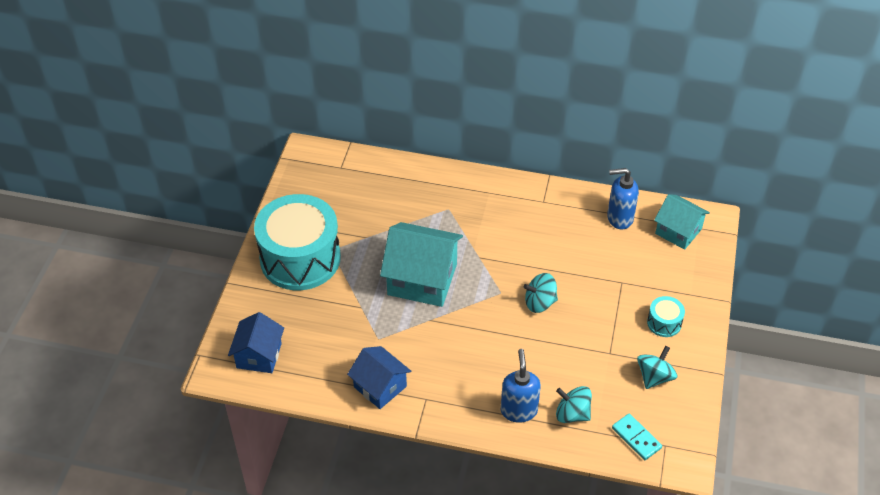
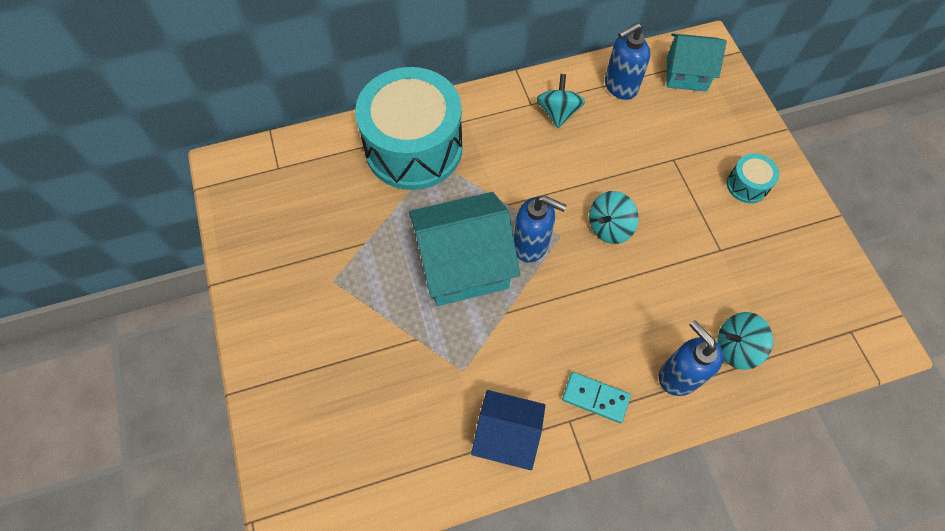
camera: 30 degrees left, 15 degrees up
blue house [228,312,284,373] -> none
turquoise drum [254,194,341,290] -> turquoise drum moved to [355,67,462,190]
turquoise domino [612,414,662,460] -> turquoise domino moved to [562,372,631,423]
turquoise spinning top [637,346,677,389] -> turquoise spinning top moved to [536,74,585,128]
none -> blue soap dispenser [514,195,567,263]

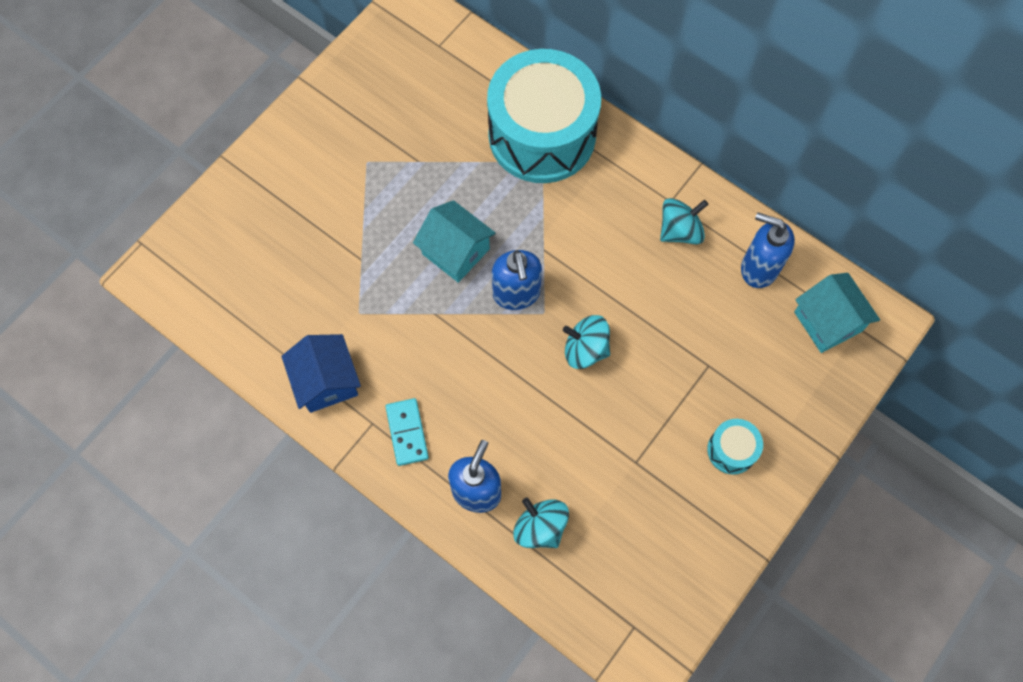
camera: 55 degrees right, 5 degrees up
turquoise house [409,192,520,306] -> turquoise house [413,200,496,283], size x0.62

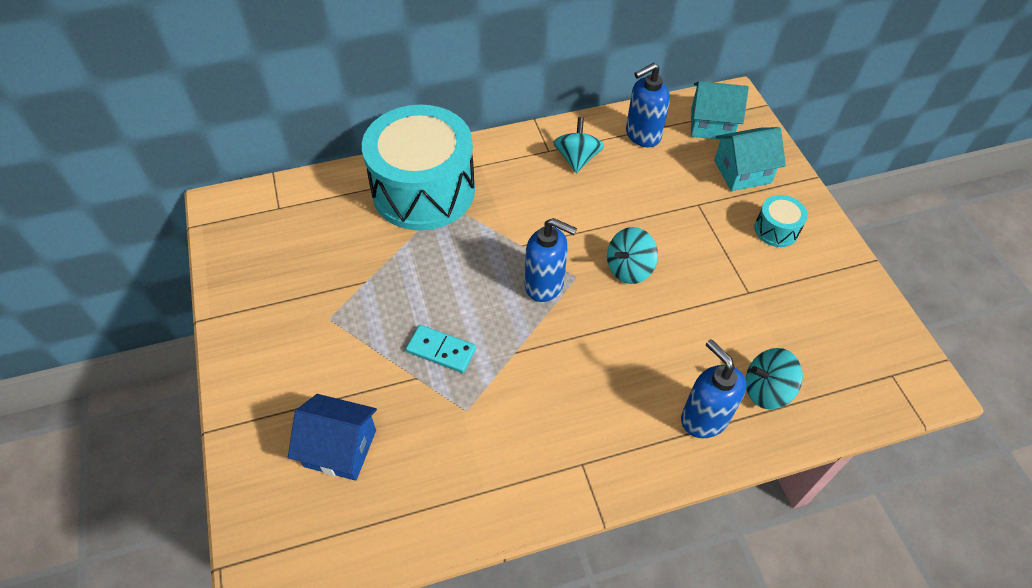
camera: 55 degrees left, 15 degrees down
blue house [281,334,361,413] -> blue house moved to [288,394,377,481]
turquoise domino [385,398,429,466] -> turquoise domino moved to [406,325,476,373]
turquoise house [413,200,496,283] -> turquoise house moved to [714,127,786,191]

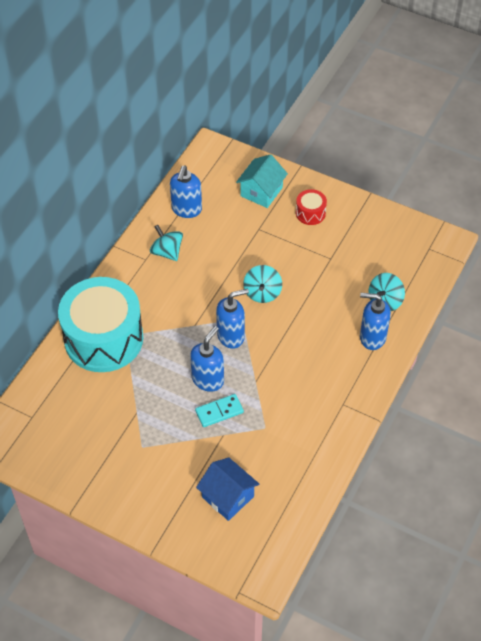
camera: 45 degrees left, 0 degrees up
blue house [288,394,377,481] -> blue house turned 75 degrees clockwise [196,457,259,521]
turquoise house [691,81,749,140] -> none
turquoise drum [754,195,808,247] -> red drum [296,189,327,225]
none -> blue soap dispenser [190,326,224,392]

